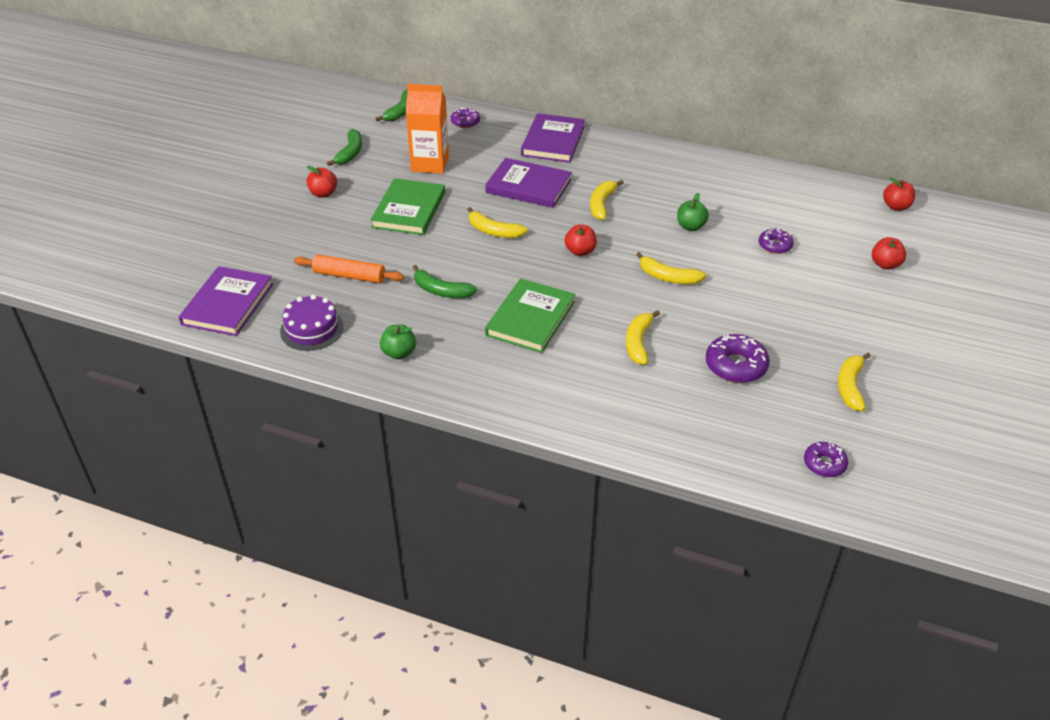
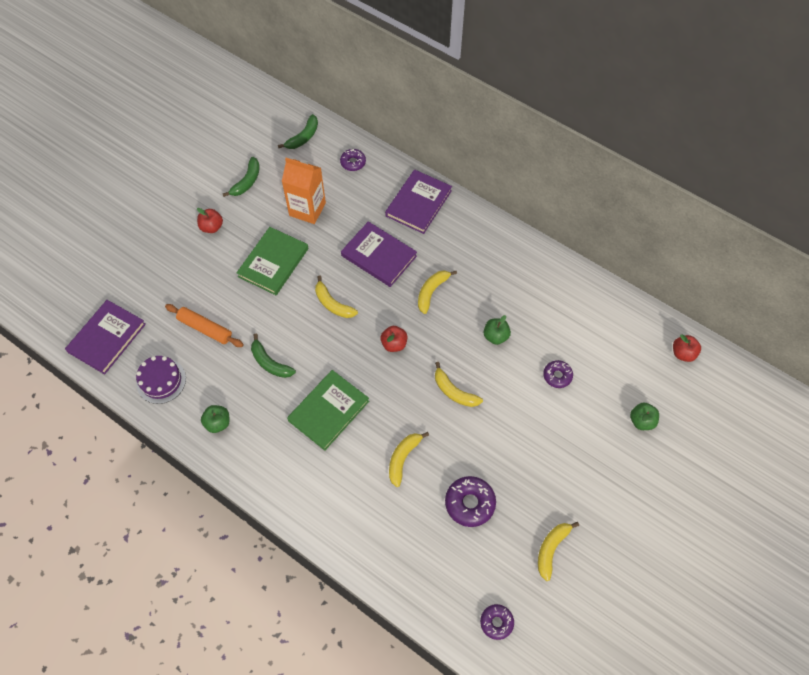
camera: 15 degrees right, 20 degrees up
red apple [872,237,906,270] -> green apple [630,403,659,430]

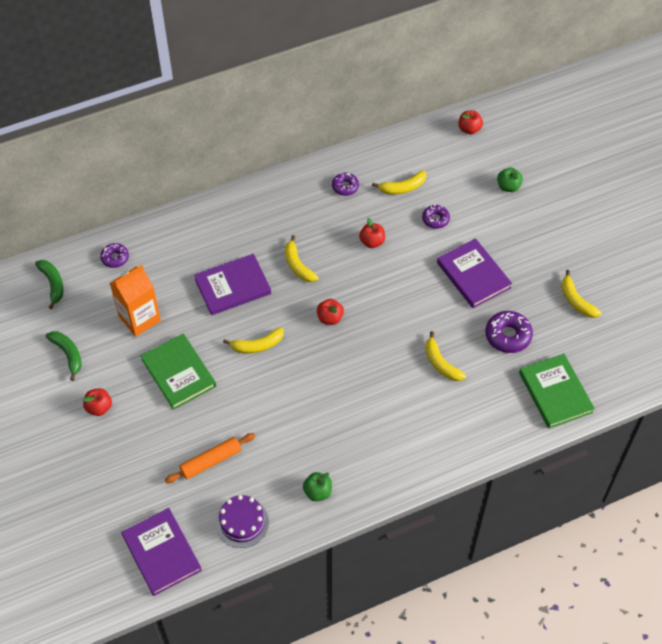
camera: 60 degrees left, 5 degrees down
green banana [251,334,296,378] -> none
green book [287,370,369,451] -> green book moved to [519,354,595,429]
purple book [385,169,452,234] -> purple book moved to [437,238,512,308]
yellow banana [435,362,483,407] -> yellow banana moved to [372,170,426,194]
purple donut [480,604,514,640] -> purple donut moved to [332,173,359,196]
green apple [483,315,511,345] -> red apple [359,218,385,248]

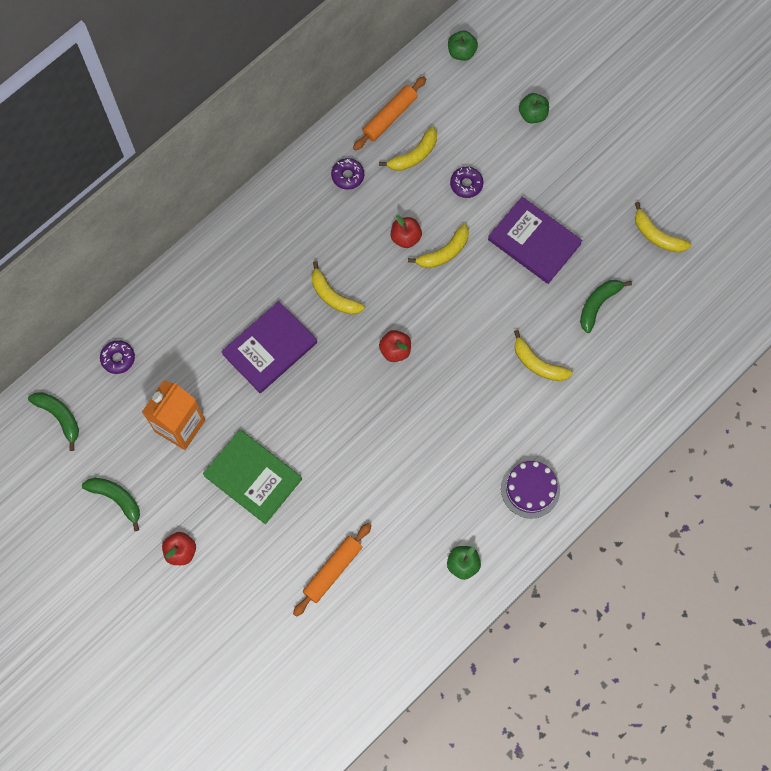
camera: 20 degrees left, 15 degrees up
purple book [121,508,202,596] -> none
purple cake [216,495,269,548] -> purple cake moved to [501,460,560,519]
yellow banana [223,327,284,354] -> yellow banana moved to [408,224,469,268]
red apple [458,110,483,134] -> green apple [448,31,478,61]
purple donut [485,311,533,353] -> green banana [580,280,632,333]
green book [519,354,595,429] -> none
none -> orange rolling pin [353,76,426,151]

